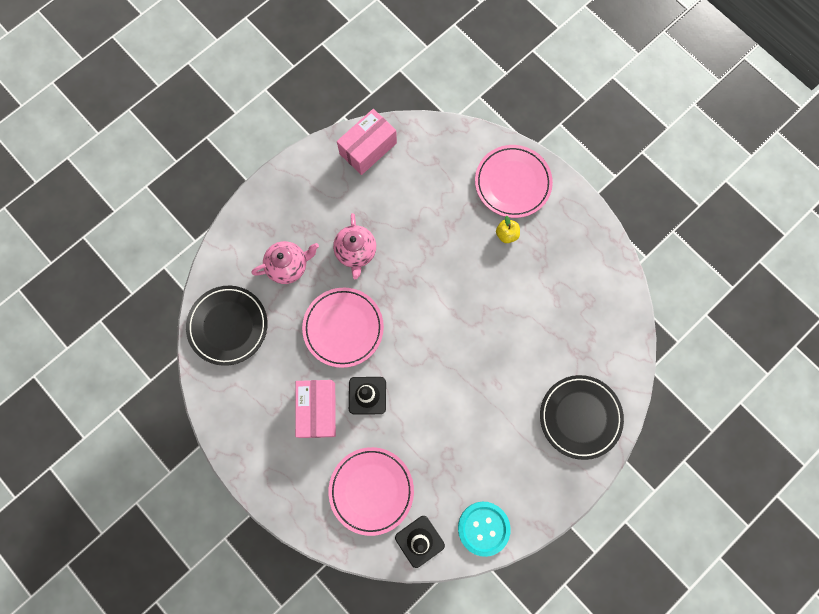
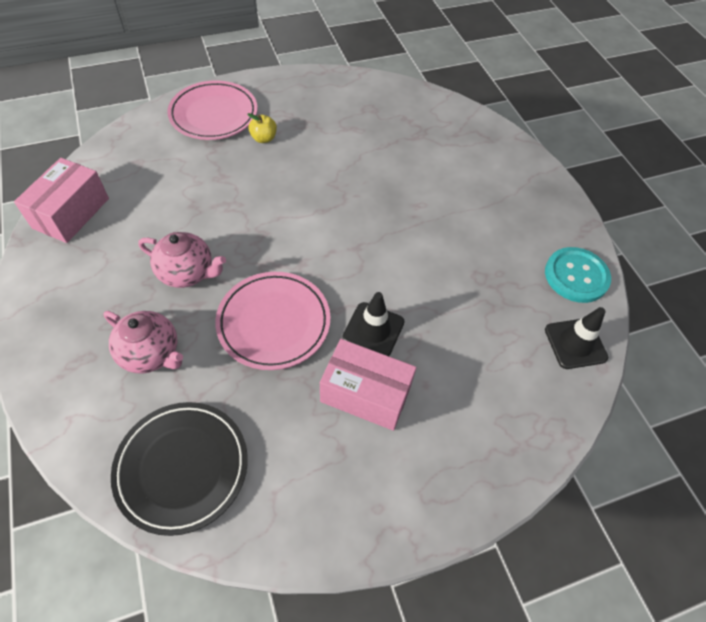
camera: 70 degrees left, 20 degrees down
pink teapot [251,241,319,284] -> pink teapot turned 120 degrees clockwise [103,311,183,374]
pink plate [328,447,414,536] -> none
pink box [337,109,397,175] -> pink box turned 45 degrees clockwise [14,158,109,243]
black plate [540,375,624,460] -> none

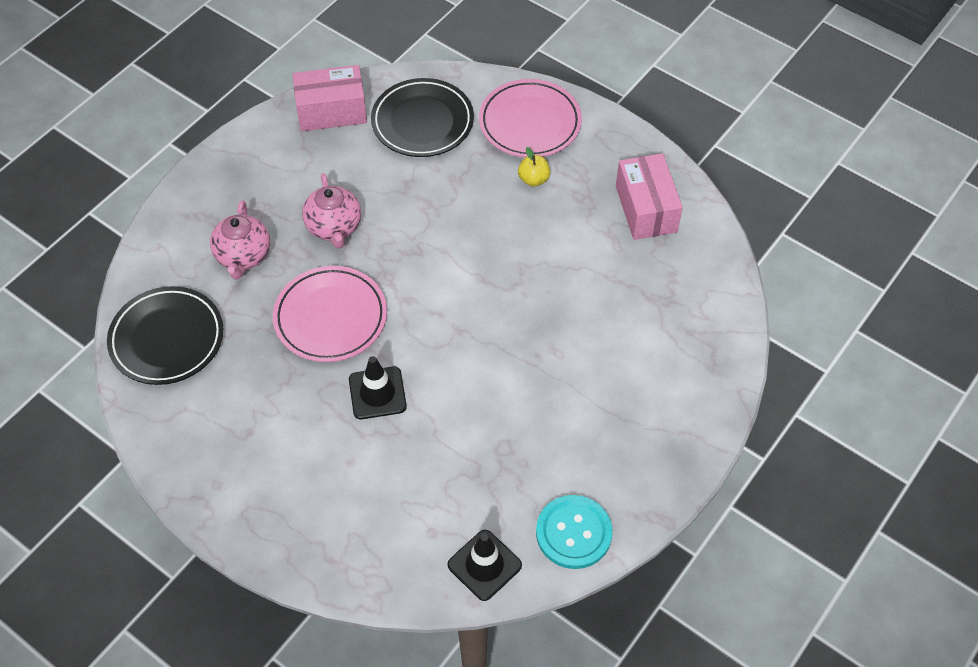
camera: 60 degrees right, 0 degrees up
pink box [320,339,417,431] -> pink box moved to [616,153,683,240]
none -> black plate [371,78,474,157]

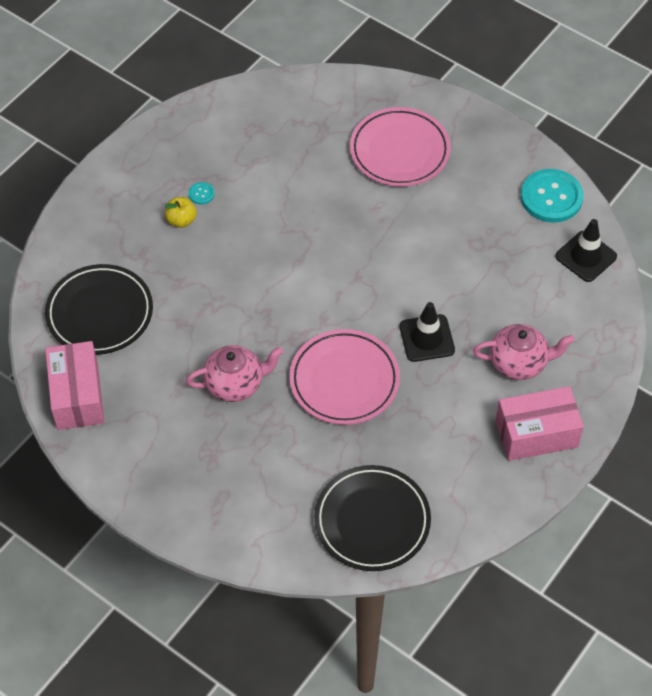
camera: 90 degrees left, 0 degrees up
pink teapot [210,200,270,279] -> pink teapot moved to [473,324,575,380]
pink plate [479,79,582,158] -> pink plate moved to [350,107,451,187]
pink box [616,153,683,240] -> pink box moved to [495,386,584,461]
none -> turquoise button [188,182,215,205]

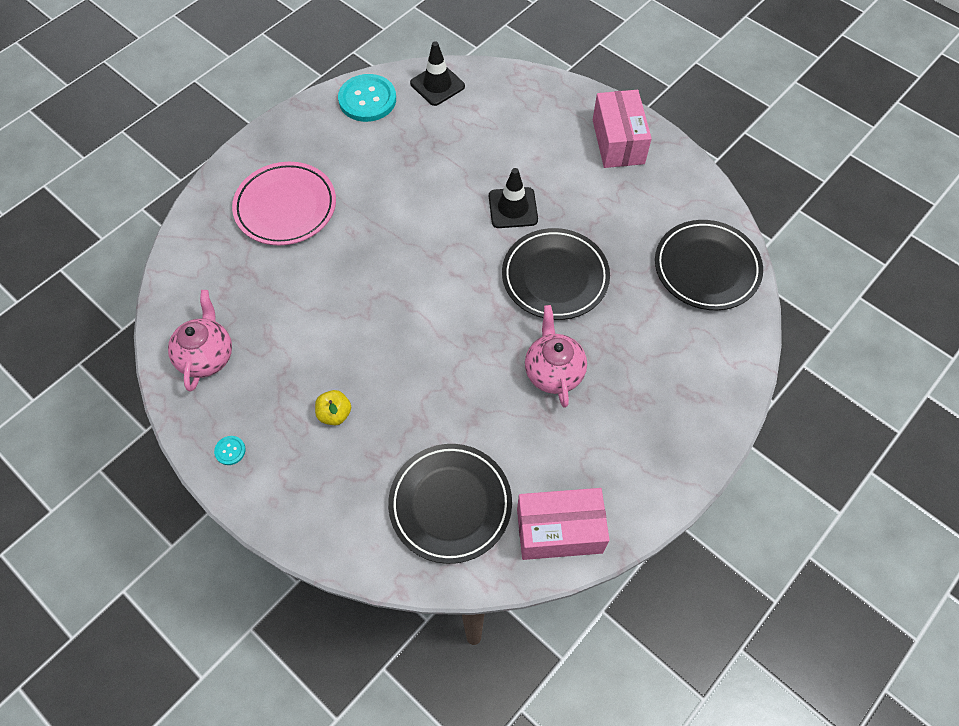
camera: 85 degrees left, 5 degrees up
turquoise button [188,182,215,205] -> turquoise button moved to [214,436,246,465]
pink plate [289,329,400,425] -> black plate [502,228,610,320]
pink teapot [473,324,575,380] -> pink teapot moved to [168,290,232,392]

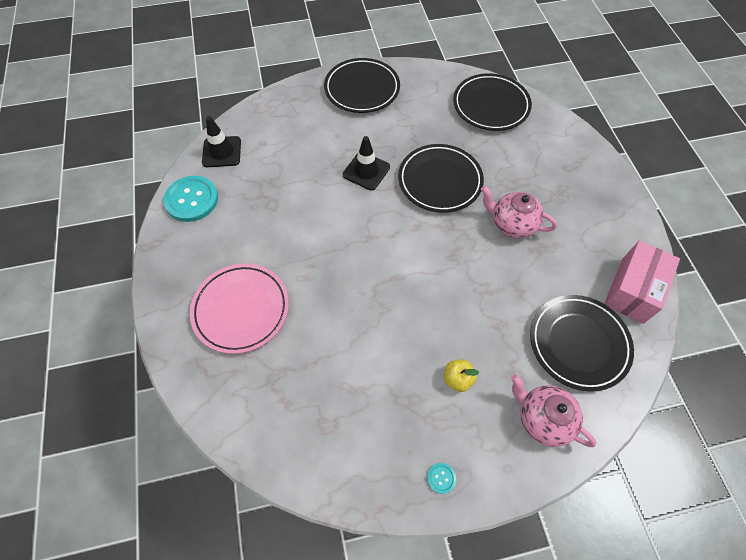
camera: 55 degrees left, 0 degrees up
pink teapot [168,290,232,392] -> pink teapot moved to [511,374,596,447]
pink box [593,90,652,168] -> black plate [324,58,400,113]

